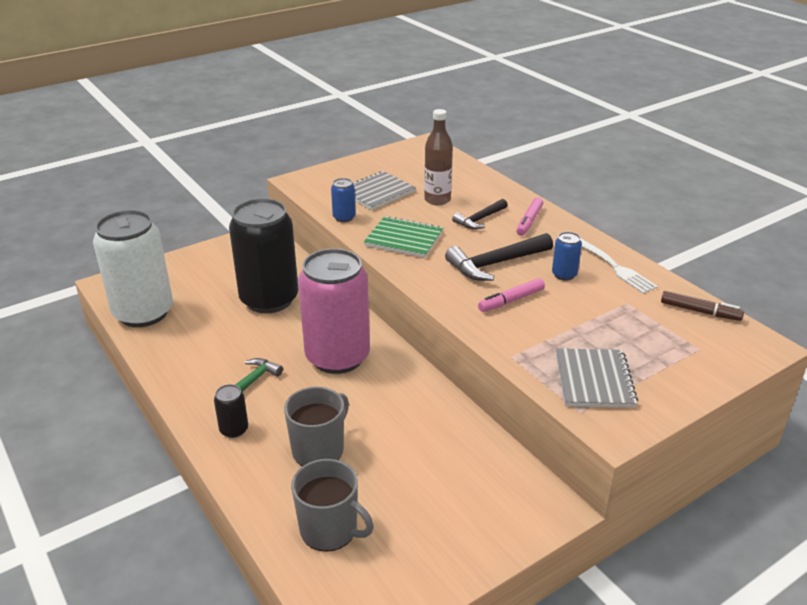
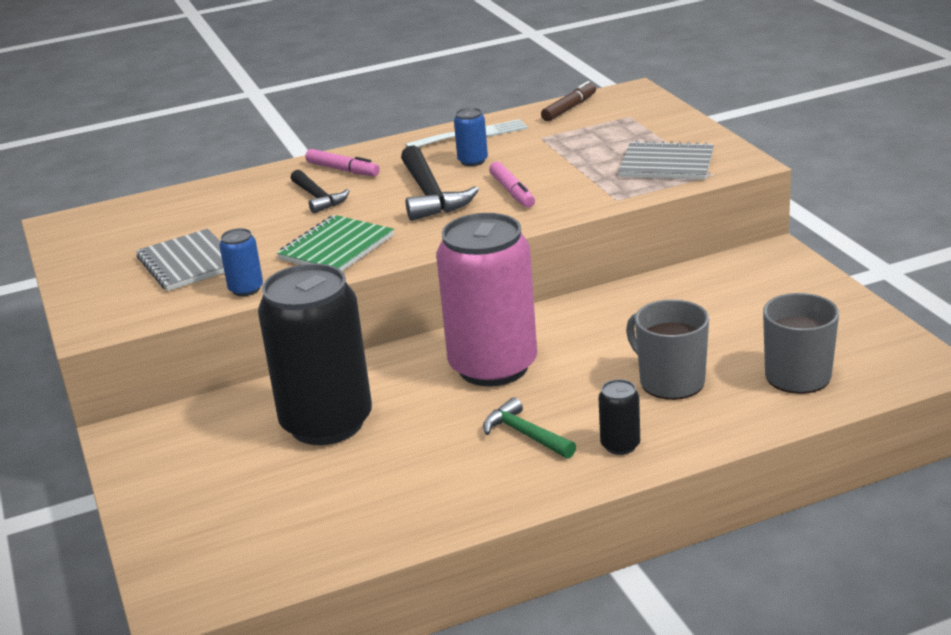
camera: 75 degrees left, 5 degrees down
white can [93,210,173,327] -> none
brown bottle [424,109,453,205] -> none

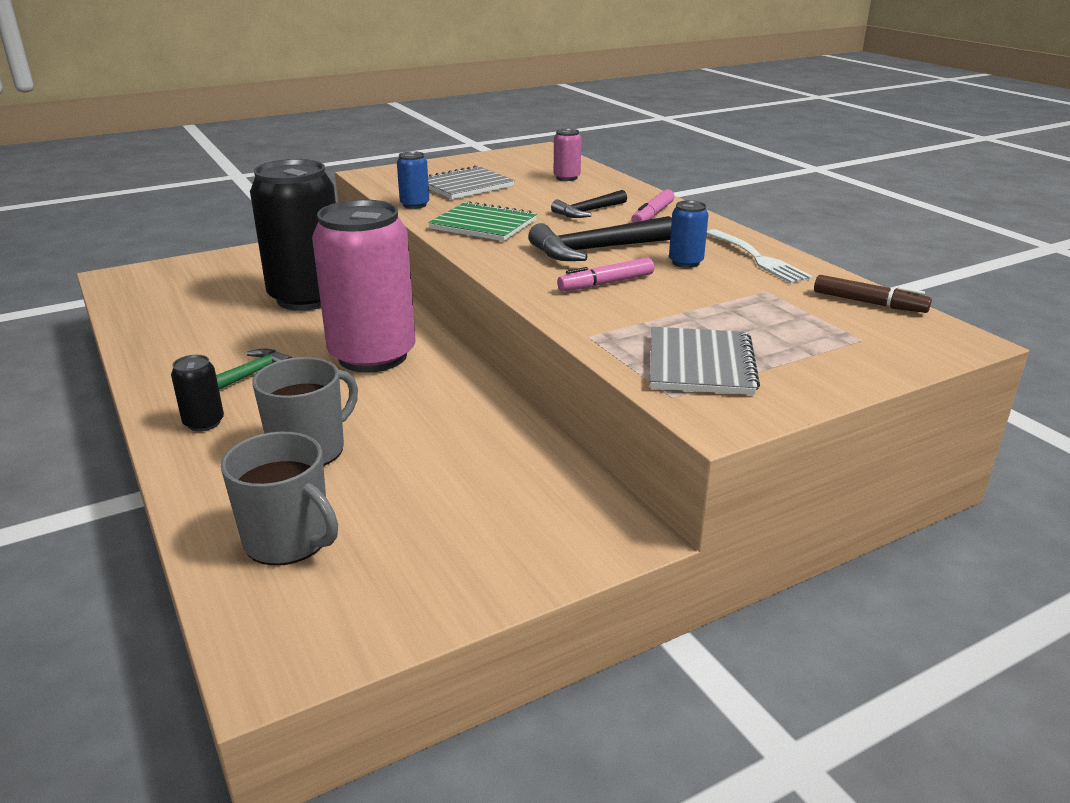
camera: 80 degrees right, 0 degrees up
none -> pink can [554,128,582,181]

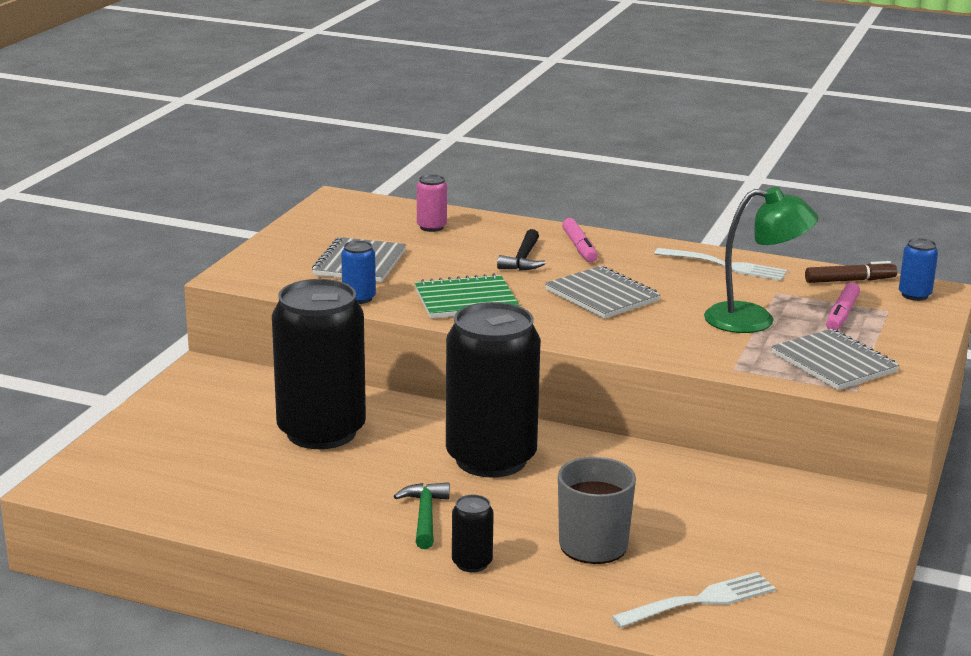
camera: 40 degrees left, 5 degrees down
grey mug [221,432,338,566] -> white fork [611,572,776,628]
pink can [312,200,416,372] -> black can [446,302,541,478]
black hammer [528,216,672,261] -> grey notebook [545,266,661,319]
pink marker [557,257,654,291] -> pink marker moved to [826,283,860,330]
blue can [669,200,709,268] -> blue can moved to [899,238,938,301]
none -> green lamp [704,187,818,333]

